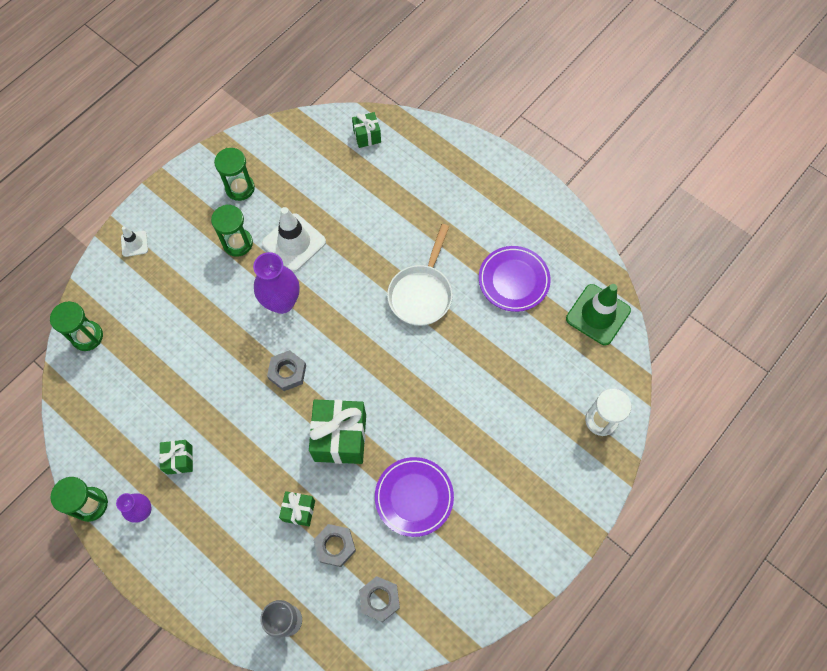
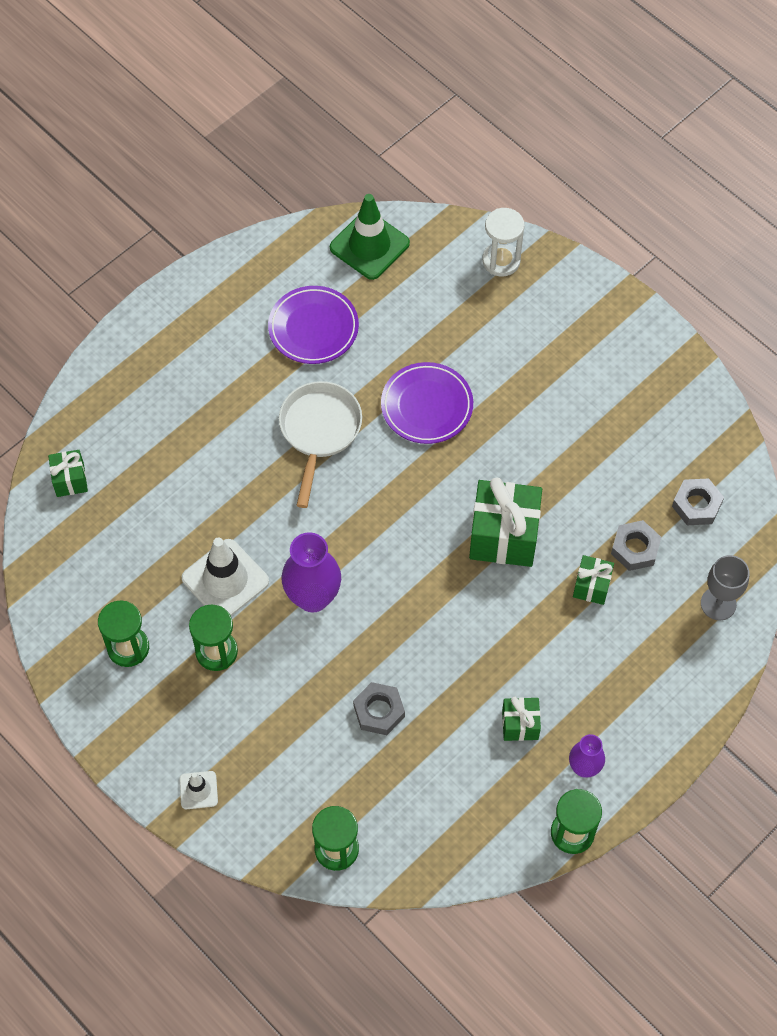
camera: 85 degrees left, 5 degrees down
grey nut [267,350,306,391] -> grey nut moved to [353,682,405,735]
purple plate [375,457,454,537] -> purple plate moved to [381,362,473,444]
white pan [387,224,453,326] -> white pan turned 105 degrees counterclockwise [279,381,362,508]

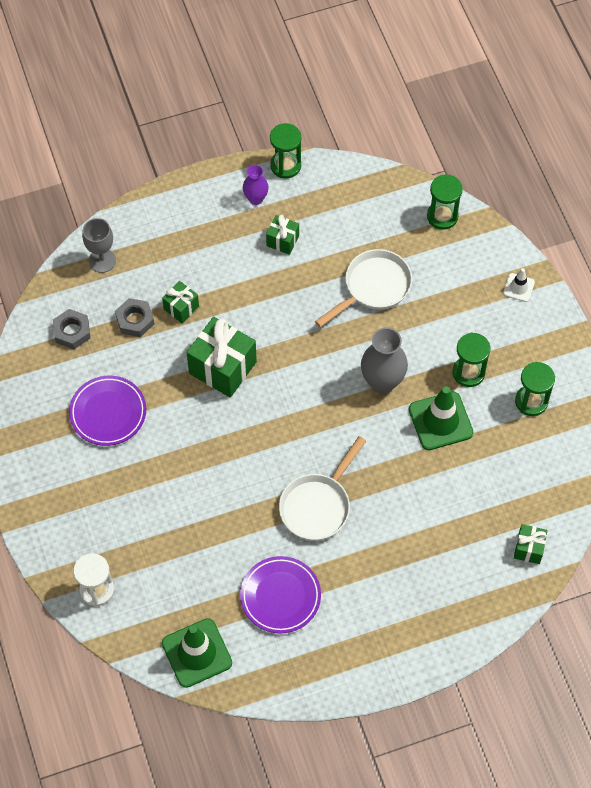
camera: 155 degrees left, 0 degrees up
white traffic cone [182,537,269,616] -> green traffic cone [409,386,473,450]
purple vase [281,532,341,613] -> grey vase [361,327,408,394]
grey nut [353,682,405,735] -> white pan [315,249,412,327]
purple plate [381,362,473,444] -> purple plate moved to [69,376,146,446]

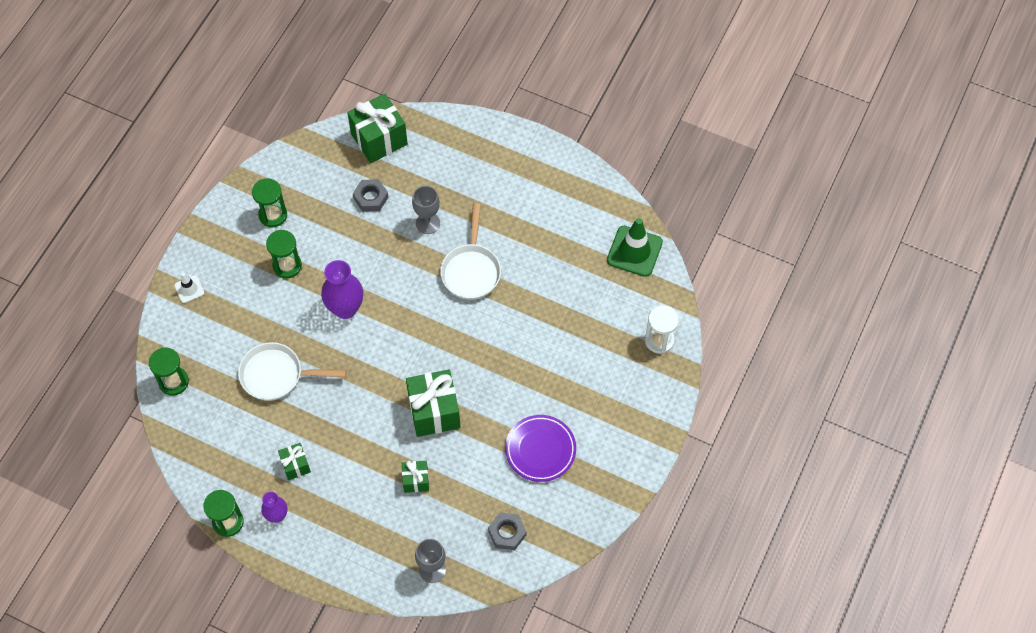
camera: 135 degrees left, 0 degrees up
grey nut [115,298,154,337] -> grey nut moved to [353,179,388,212]
purple plate [240,556,321,634] -> none
white pan [279,436,366,541] -> white pan turned 105 degrees clockwise [440,203,501,300]
grey vase [361,327,408,394] -> purple vase [321,260,363,319]
green traffic cone [409,386,473,450] -> none
green gift [514,524,548,564] -> green gift [347,94,408,163], size x1.91
none -> grey goblet [412,186,440,234]

